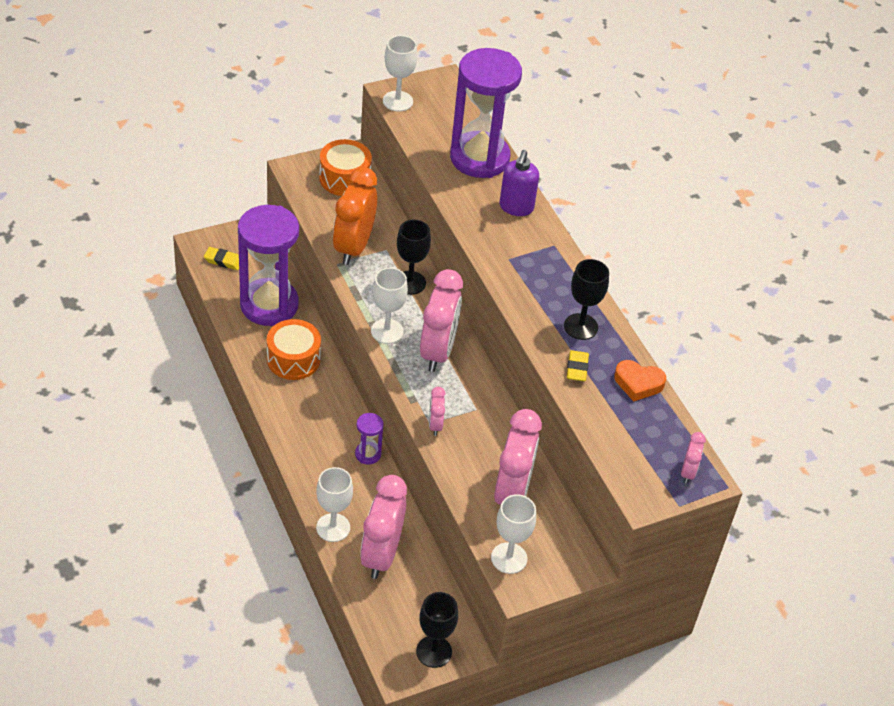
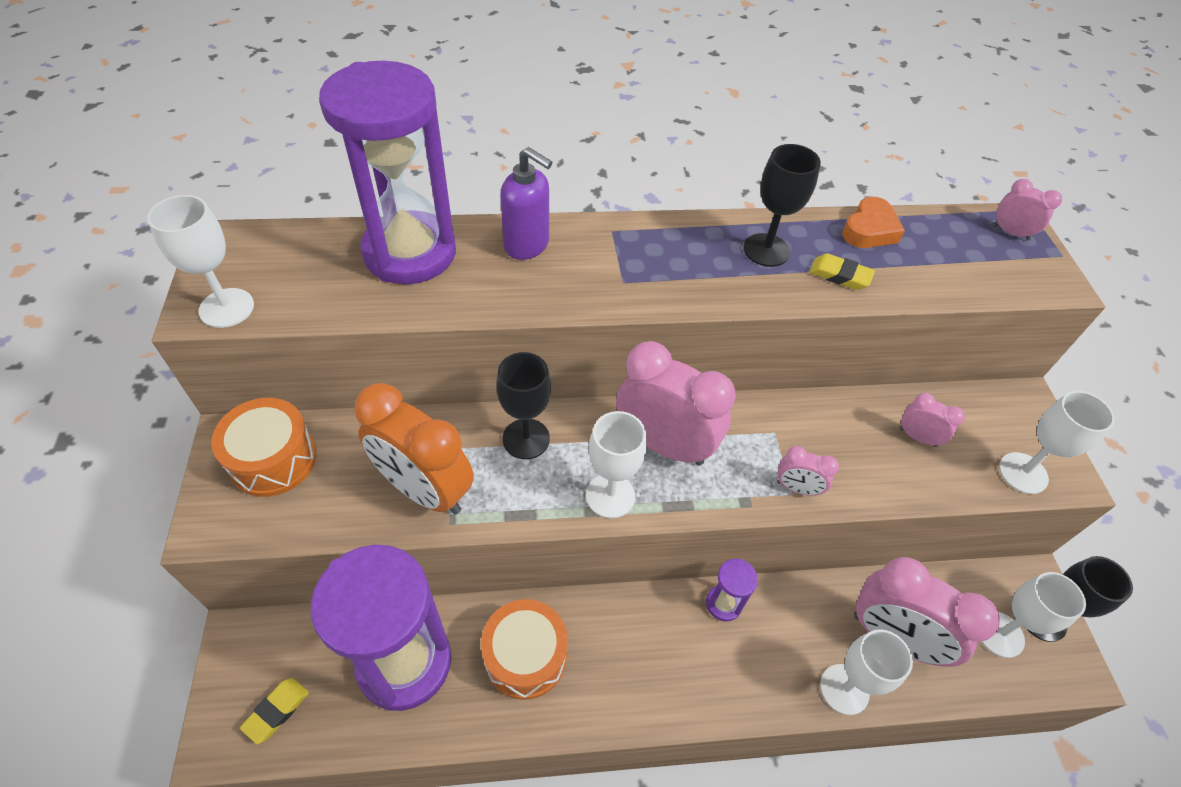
camera: 70 degrees left, 5 degrees up
pink clock [494,409,542,505] -> pink clock [900,393,965,447], size x0.47
none -> white goblet [981,572,1086,658]

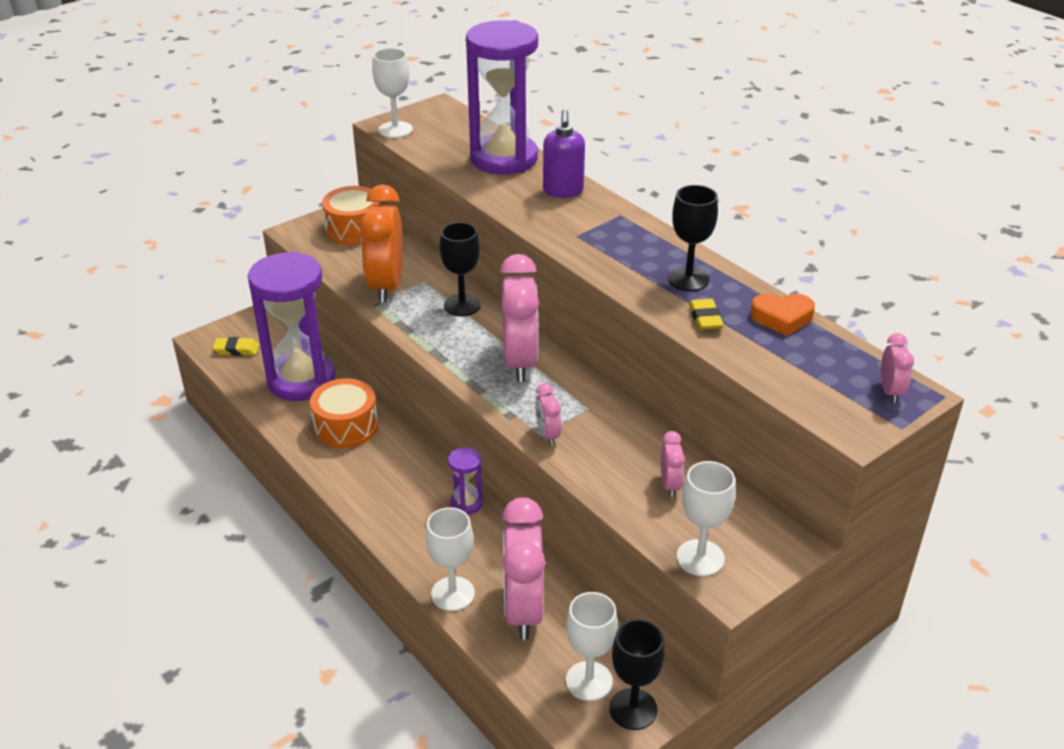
camera: 60 degrees right, 15 degrees down
white goblet [586,411,646,518] -> none

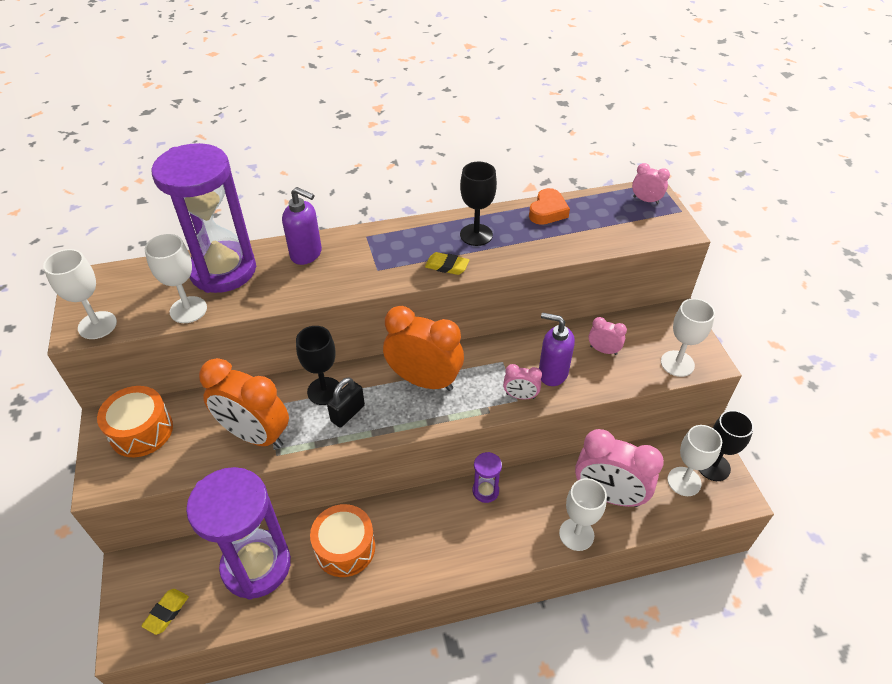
camera: 65 degrees left, 10 degrees up
pink clock [500,254,539,382] -> orange clock [383,306,464,391]
yellow eraser [689,299,724,330] -> yellow eraser moved to [425,252,469,275]
none -> white goblet [145,234,207,323]
none -> black padlock [327,377,365,427]
none -> purple soap dispenser [539,312,575,386]

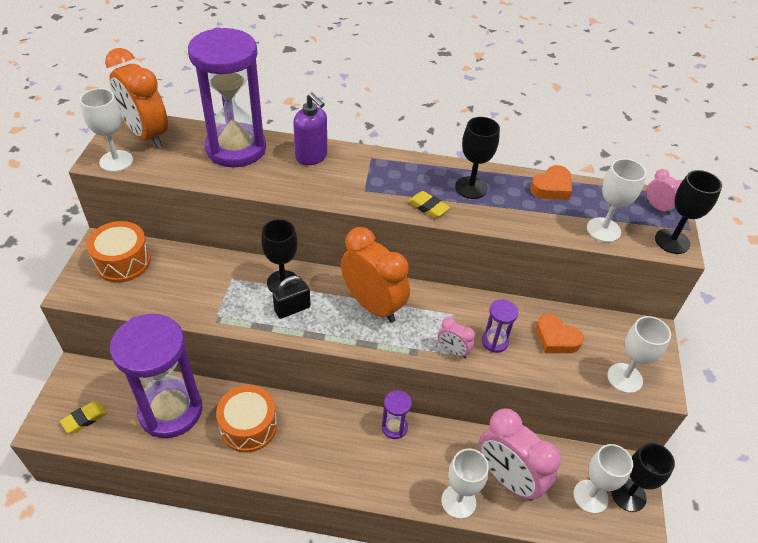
camera: 20 degrees right, 0 degrees up
white goblet [145,234,207,323] -> white goblet moved to [587,159,647,242]
orange clock [199,358,289,448] -> orange clock moved to [105,48,168,148]
purple soap dispenser [539,312,575,386] -> purple hourglass [482,299,518,353]
pink clock [588,317,627,355] -> orange heart [536,314,584,353]
none -> black goblet [655,170,722,254]

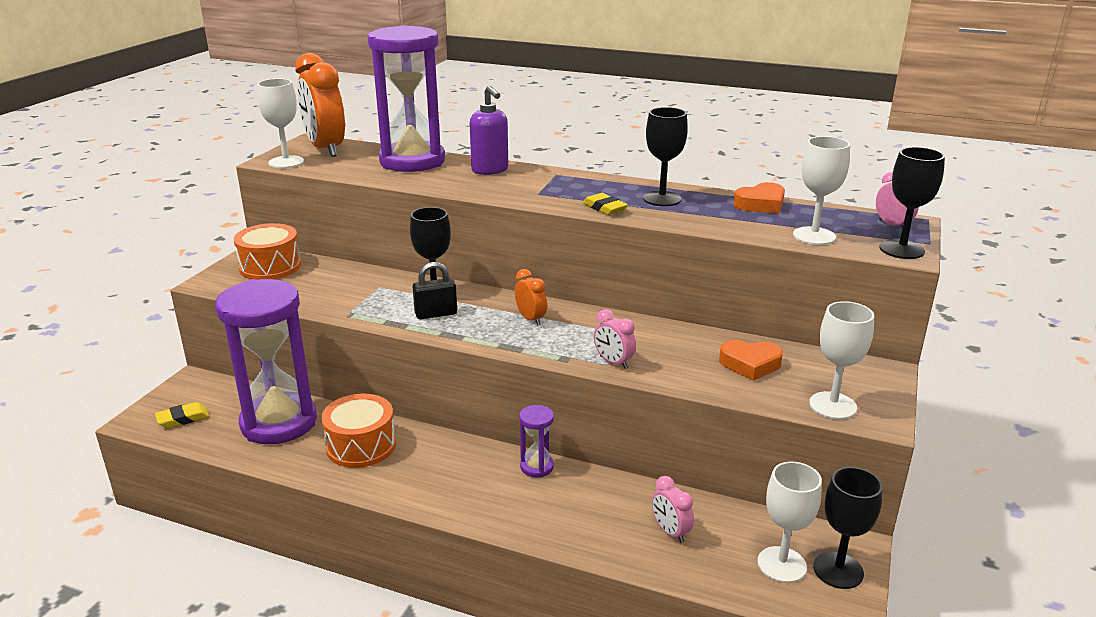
camera: 15 degrees right, 20 degrees down
orange clock [341,227,410,323] -> orange clock [515,269,547,325], size x0.47
white goblet [441,449,489,519] -> none
pink clock [479,408,561,501] -> pink clock [652,476,694,543], size x0.47
purple hourglass [482,299,518,353] -> none
orange heart [536,314,584,353] -> orange heart turned 45 degrees counterclockwise [719,340,783,381]

